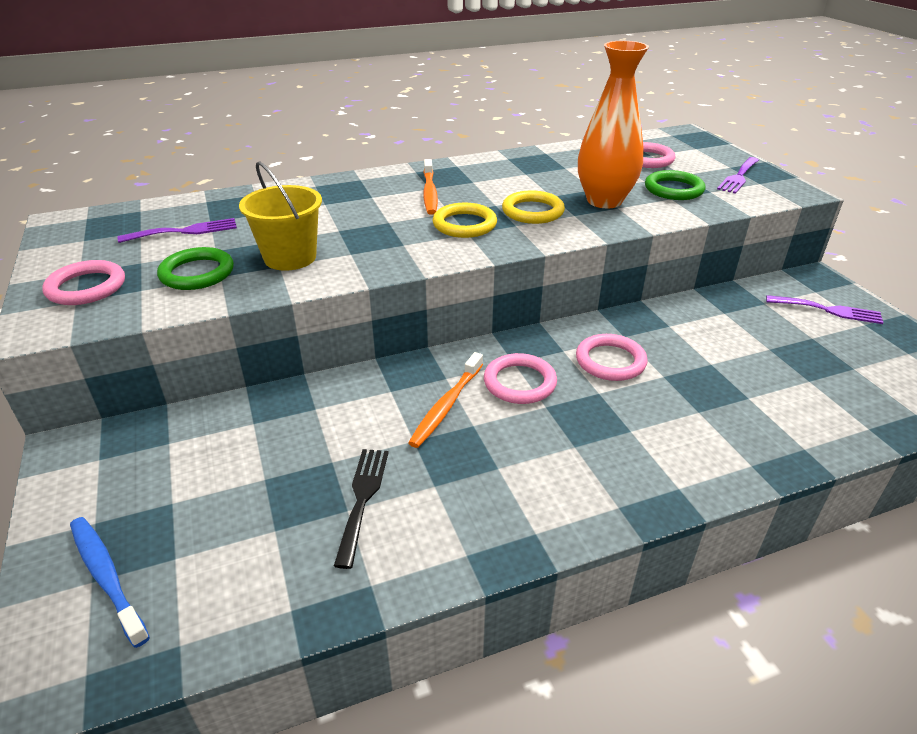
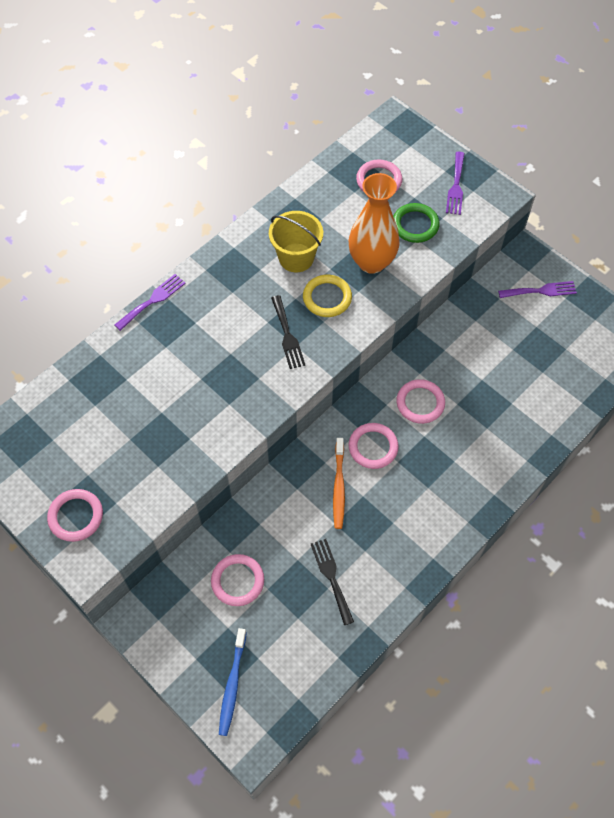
camera: 25 degrees left, 25 degrees up
blue toothbrush [70,517,150,648] -> blue toothbrush turned 105 degrees counterclockwise [219,628,247,736]
purple fork [118,218,237,243] -> purple fork moved to [115,274,186,331]
green ring [157,247,234,290] -> none
yellow bucket [239,161,322,271] -> yellow bucket moved to [269,211,323,272]
orange toothbrush [423,159,438,215] -> none
yellow ring [433,203,497,238] -> black fork [271,295,305,369]
none -> pink ring [211,554,264,606]

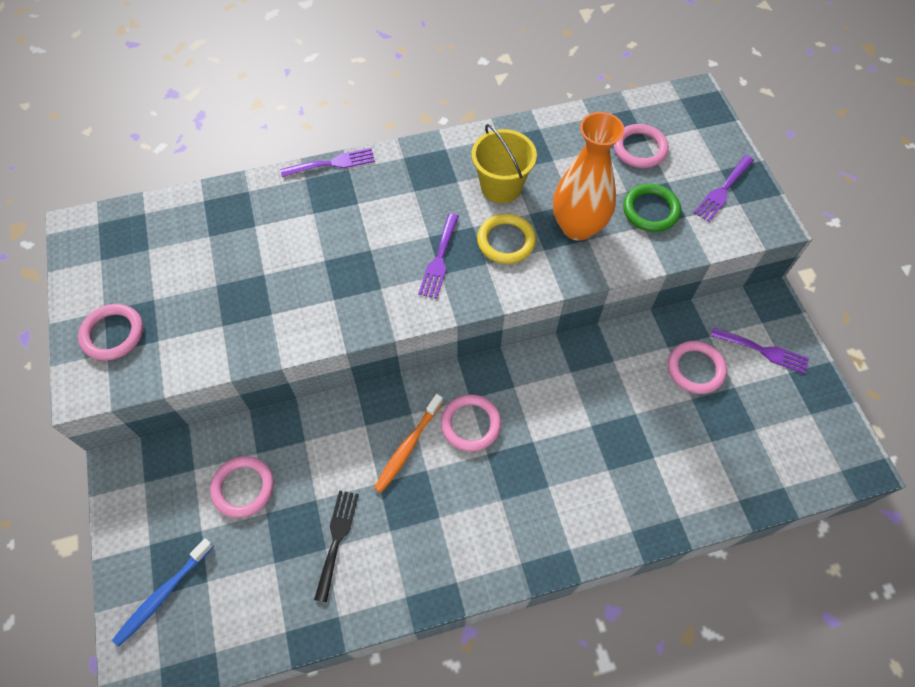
camera: 30 degrees right, 0 degrees up
black fork [271,295,305,369] -> purple fork [418,213,459,299]
pink ring [397,379,445,424] -> pink ring moved to [668,341,727,394]

